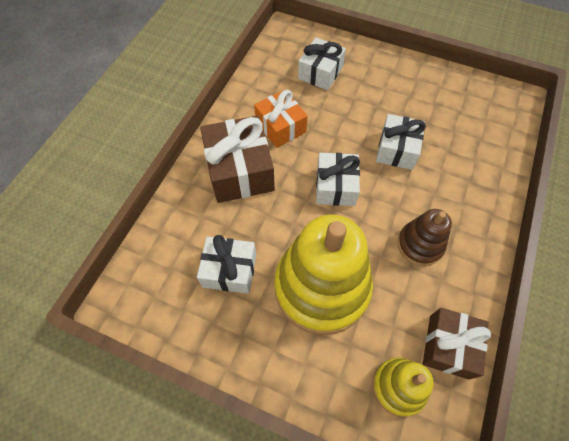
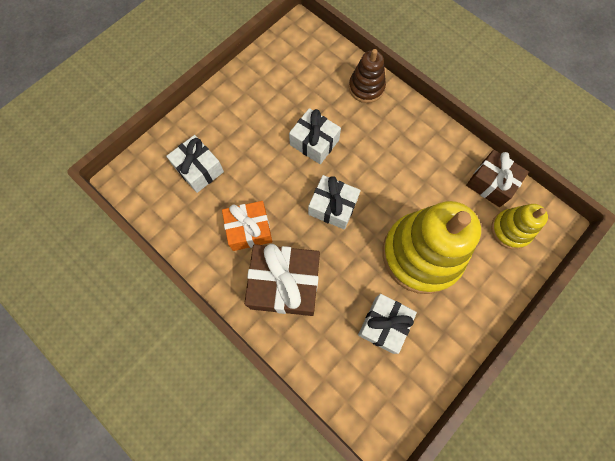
camera: 70 degrees left, 10 degrees up
brown stacking toy [397,209,452,266] -> brown stacking toy moved to [349,49,386,103]

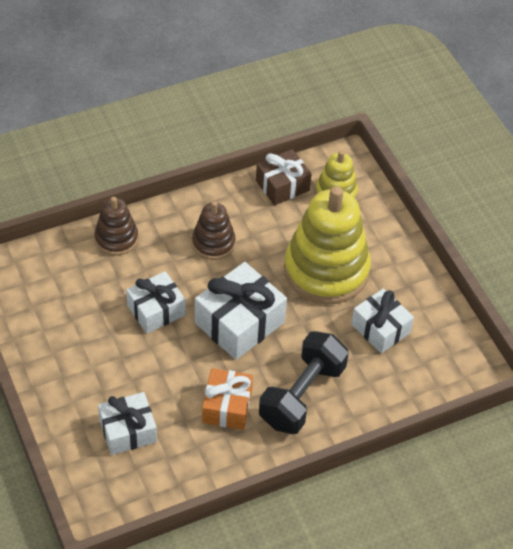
camera: 70 degrees left, 20 degrees down
brown gift [244,244,320,316] -> black dumbbell [259,331,349,434]
white gift [308,175,361,230] -> white gift [195,262,287,360], size x1.51
none -> brown stacking toy [192,201,236,260]

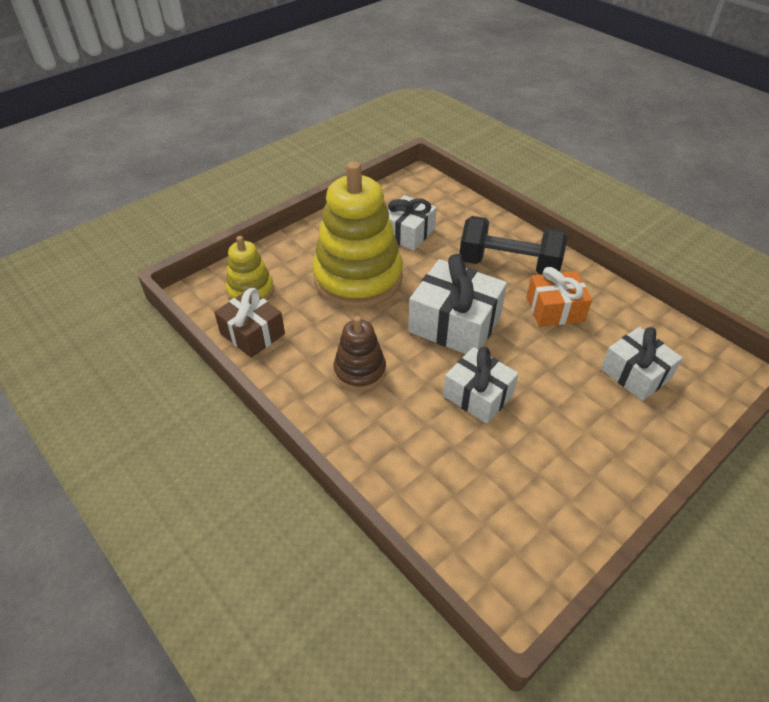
camera: 105 degrees left, 5 degrees down
brown stacking toy [94,197,138,256] -> none

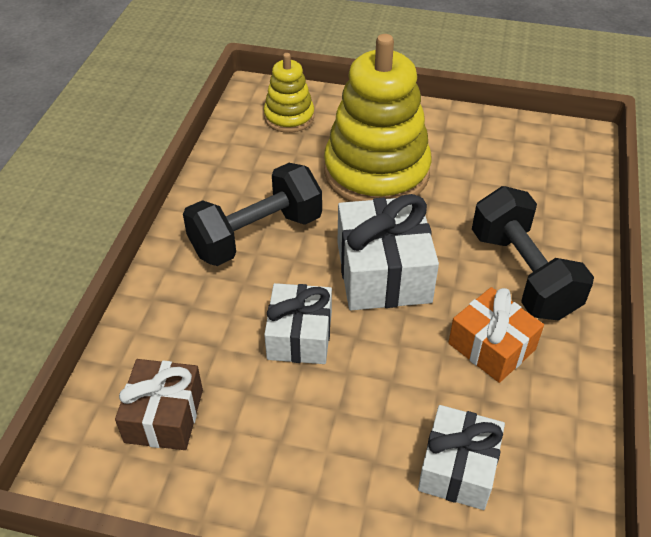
camera: 55 degrees right, 0 degrees up
brown gift [214,288,285,358] -> brown gift moved to [115,359,203,450]
brown stacking toy [333,316,386,391] -> black dumbbell [183,163,322,266]
white gift [388,195,437,251] -> none

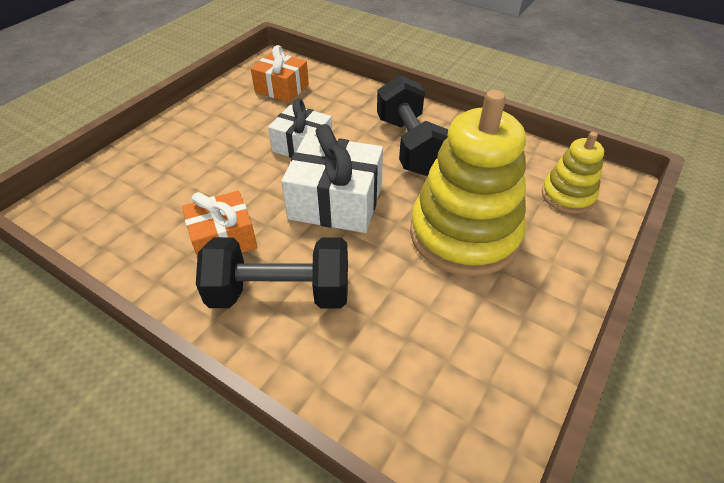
camera: 110 degrees right, 0 degrees up
brown gift [115,359,203,450] -> orange gift [251,45,309,103]
white gift [418,405,505,510] -> none

